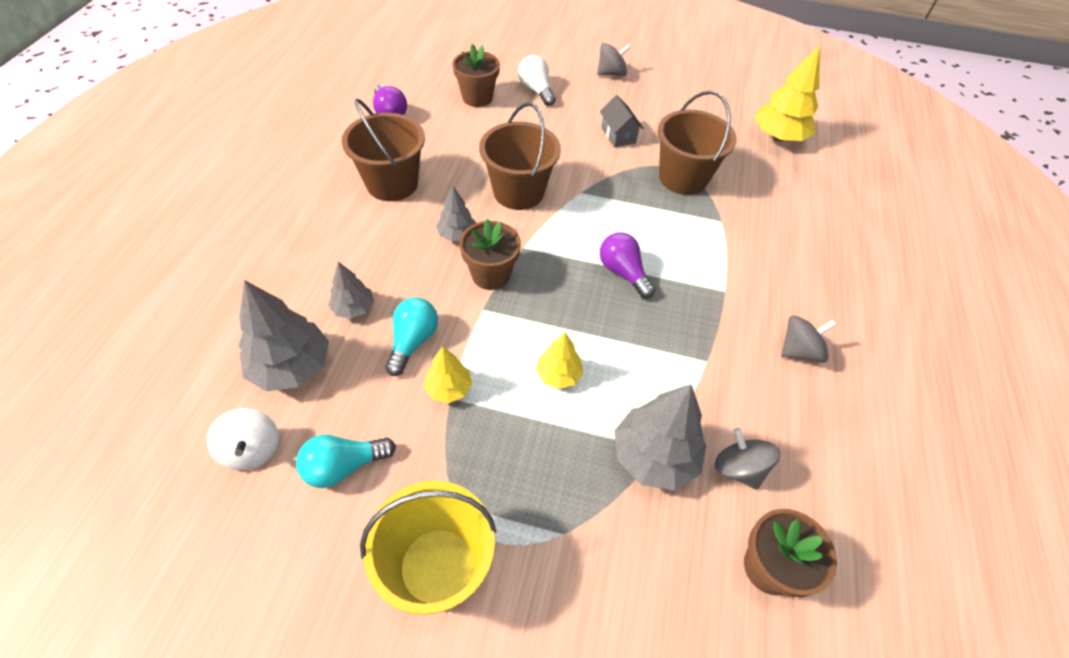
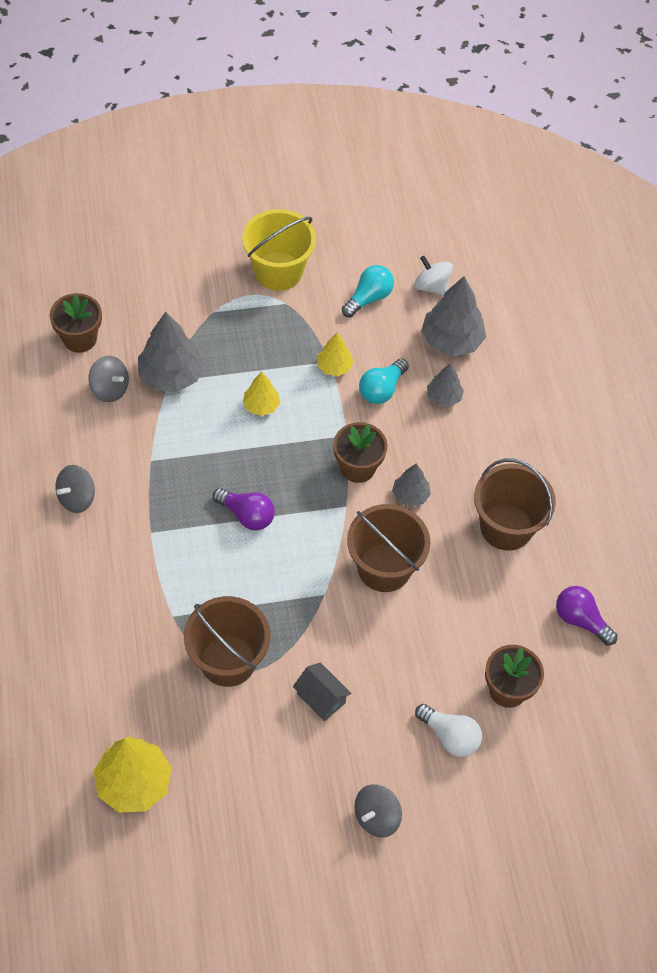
camera: 155 degrees right, 5 degrees up
turquoise light bulb [385,297,438,376] -> turquoise light bulb turned 45 degrees clockwise [359,359,409,404]

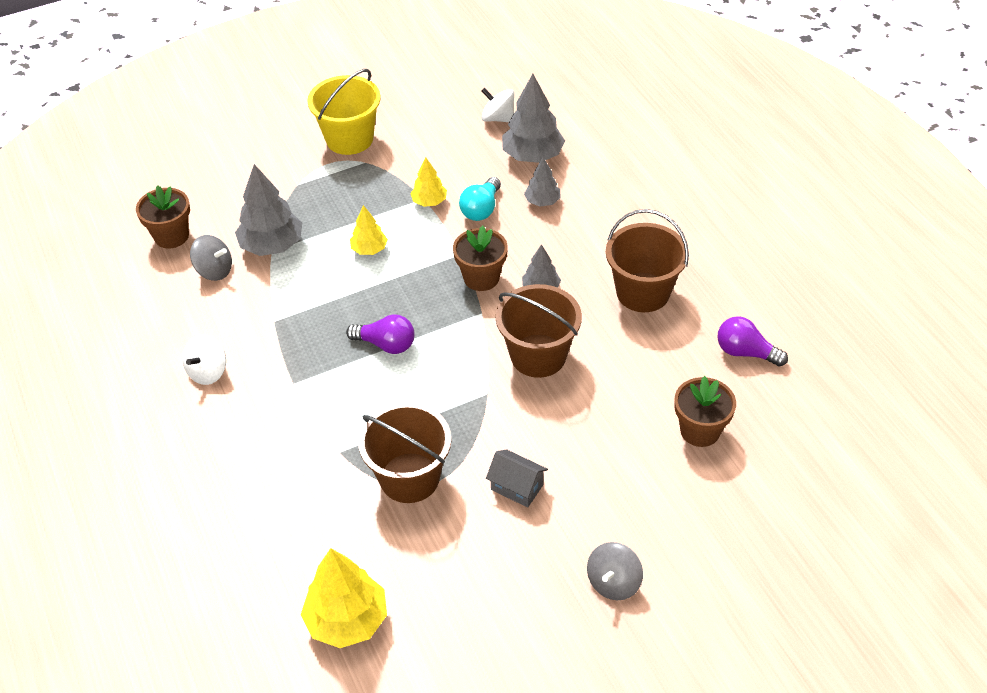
camera: 10 degrees left, 10 degrees down
grey spinning top [55,465,95,513] -> white spinning top [182,334,226,385]
turquoise light bulb [342,265,394,317] -> none
white light bulb [415,704,482,757] -> none

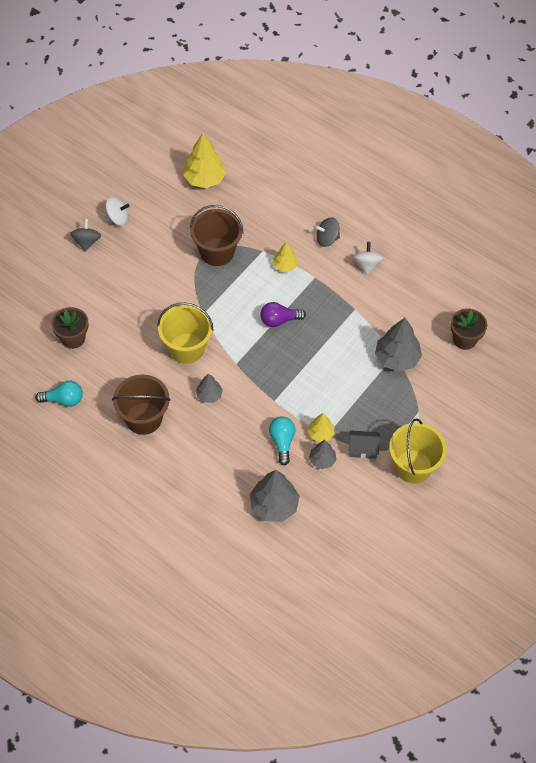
camera: 150 degrees right, 10 degrees up
grey spinning top [190,235,232,281] -> grey spinning top moved to [315,217,340,247]
yellow tree [350,205,388,255] -> yellow tree moved to [273,242,298,272]
brown flower pot [453,226,508,291] -> none
white spinning top [481,88,514,122] -> white spinning top moved to [105,197,129,226]
grey house [486,449,548,508] -> grey house moved to [349,430,380,459]
brown bucket [496,284,582,378] -> yellow bucket [157,303,214,364]
grey tree [524,157,561,207] -> grey tree moved to [309,440,337,469]
purple light bulb [717,316,788,367] -> turquoise light bulb [35,380,83,407]

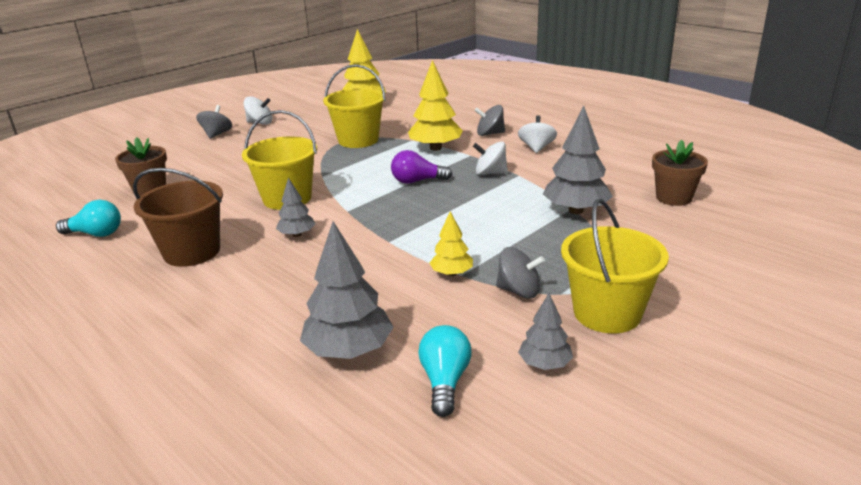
camera: 10 degrees right, 30 degrees down
brown bucket [190,205,243,266] -> yellow bucket [323,64,385,148]
turquoise light bulb [269,416,295,465] -> turquoise light bulb moved to [418,325,472,417]
yellow tree [273,242,298,272] -> yellow tree [408,60,463,151], size x1.78
grey tree [309,440,337,469] -> grey tree moved to [518,293,573,370]
grey house [349,430,380,459] -> grey spinning top [496,247,545,299]
none -> white spinning top [473,141,508,175]

